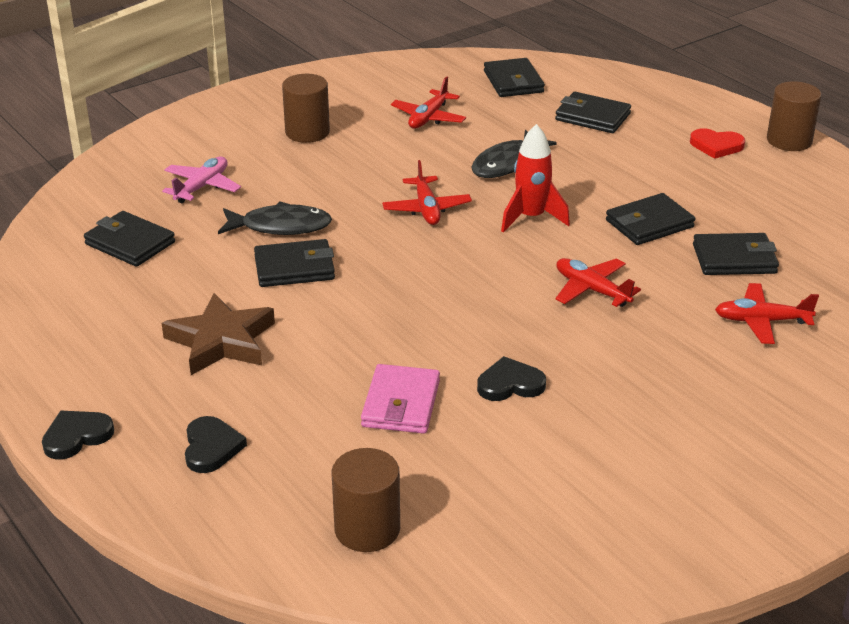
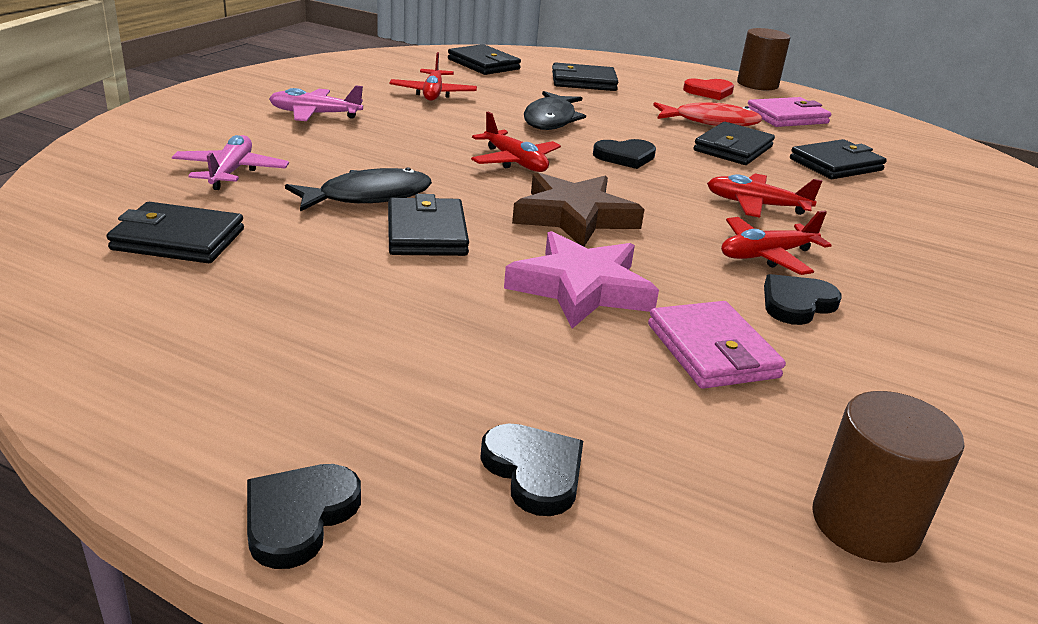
camera: 30 degrees left, 5 degrees down
brown star [162,293,275,375] -> brown star moved to [512,172,645,247]
black wallet [254,239,335,287] -> black wallet turned 60 degrees counterclockwise [388,194,469,256]
brown cylinder [282,74,330,143] -> pink plane [269,86,363,121]
red rocket [501,124,570,232] -> black heart [593,139,656,169]
red plane [715,283,819,344] -> red plane moved to [721,210,831,275]
none -> pink star [504,231,659,329]
none -> red fish [653,102,762,126]
none -> pink wallet [747,97,831,127]

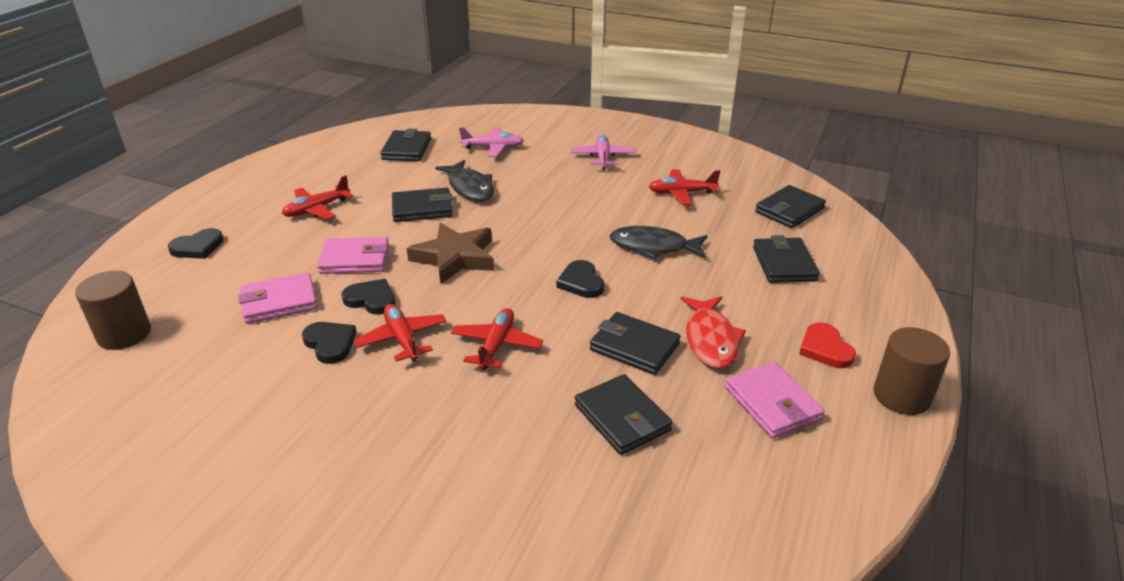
camera: 90 degrees right, 5 degrees up
black heart [247,464,361,569] -> black heart moved to [342,279,396,315]
red plane [471,112,561,172] -> red plane moved to [282,175,353,220]
pink star [504,231,659,329] -> pink wallet [317,237,389,274]

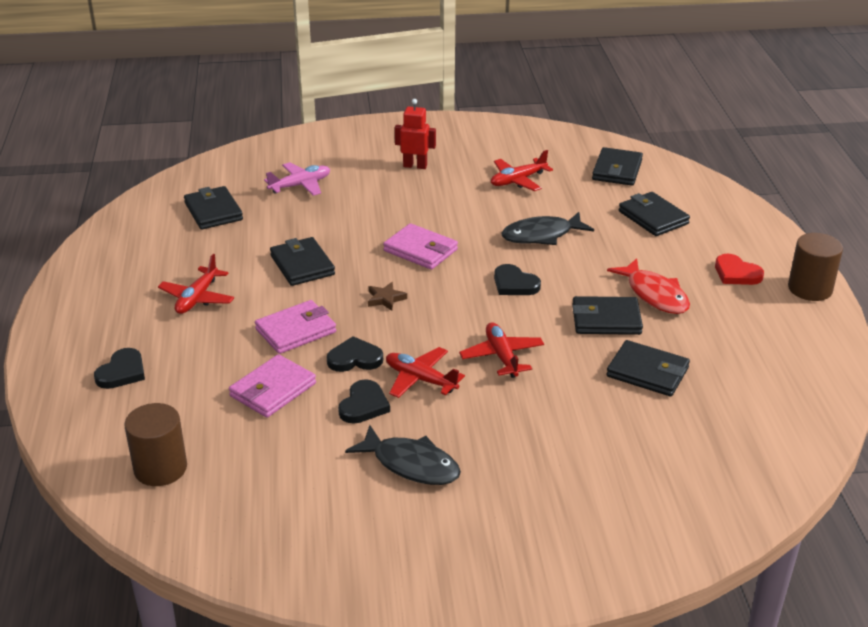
camera: 30 degrees left, 0 degrees up
black heart [302,322,357,364] -> black heart turned 90 degrees clockwise [338,379,390,424]
black wallet [392,188,453,222] -> black wallet turned 75 degrees counterclockwise [270,237,335,286]
brown star [406,223,494,284] -> brown star [368,282,407,311], size x0.46
black fish [435,160,494,201] -> black fish moved to [345,425,461,485]
pink plane [570,134,636,170] -> red robot [395,99,436,169]
pink wallet [725,362,825,438] -> pink wallet moved to [383,223,458,270]

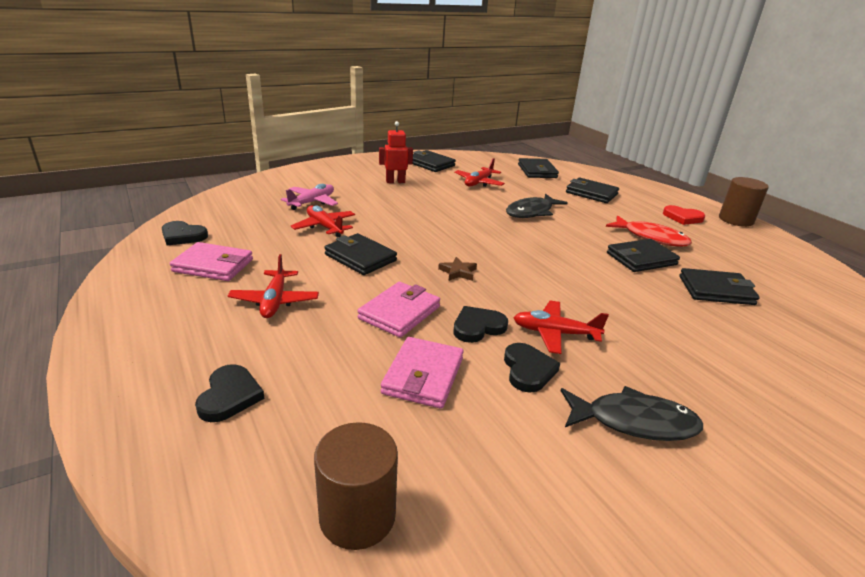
camera: 25 degrees left, 5 degrees down
black wallet [184,186,243,230] -> black wallet moved to [413,150,456,172]
pink wallet [383,223,458,270] -> pink wallet moved to [170,242,253,281]
red plane [459,322,544,378] -> red plane moved to [291,205,355,238]
black heart [494,264,541,295] -> black heart moved to [162,221,208,245]

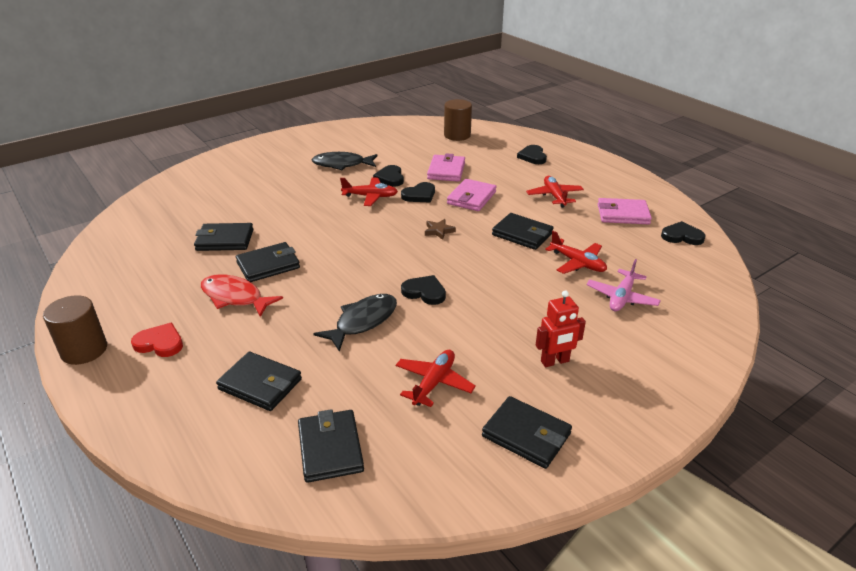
camera: 175 degrees right, 5 degrees up
none -> black heart [401,275,446,305]

